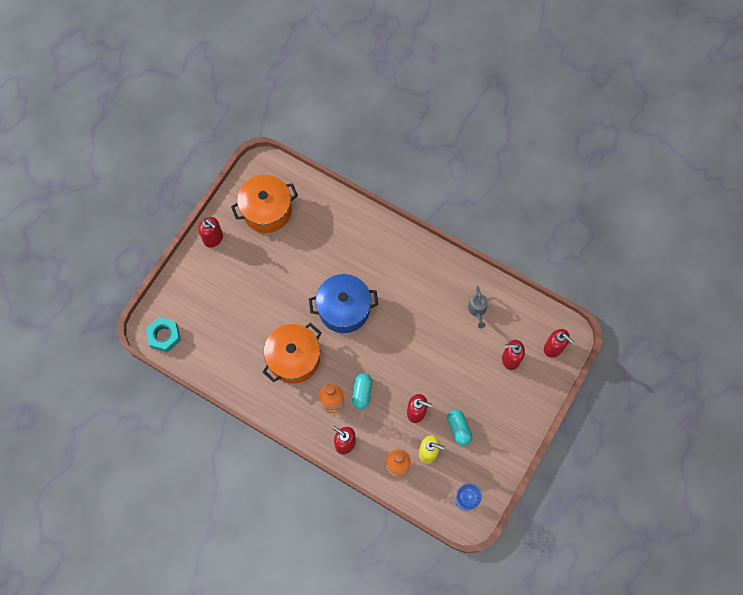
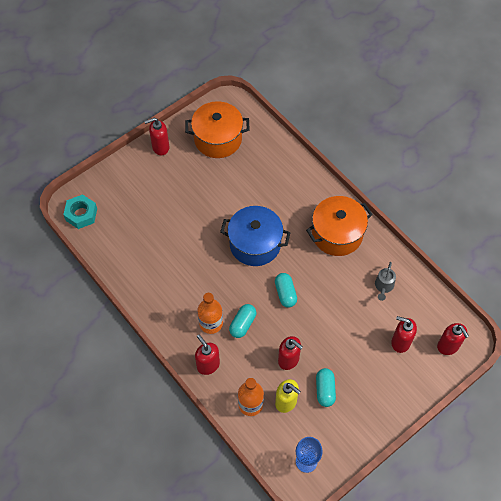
camera: 20 degrees right, 10 degrees down
red soap dispenser [198,217,223,248] -> red soap dispenser turned 105 degrees clockwise [144,118,169,156]
orange pot [263,323,322,384] -> orange pot moved to [306,196,373,256]
none -> turquoise capsule [275,273,297,307]

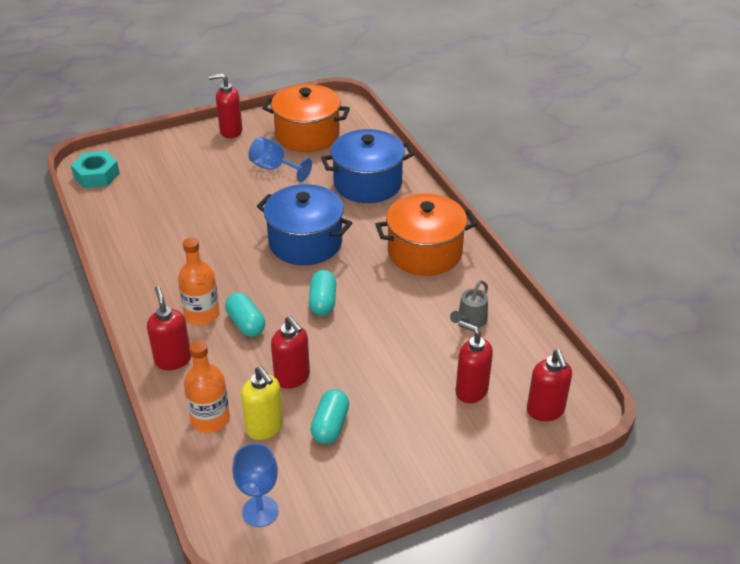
camera: 15 degrees right, 20 degrees down
turquoise capsule [229,304,256,338] -> turquoise capsule turned 75 degrees counterclockwise [225,292,265,337]
none -> blue goblet [248,137,312,182]
none -> blue pot [321,129,414,203]

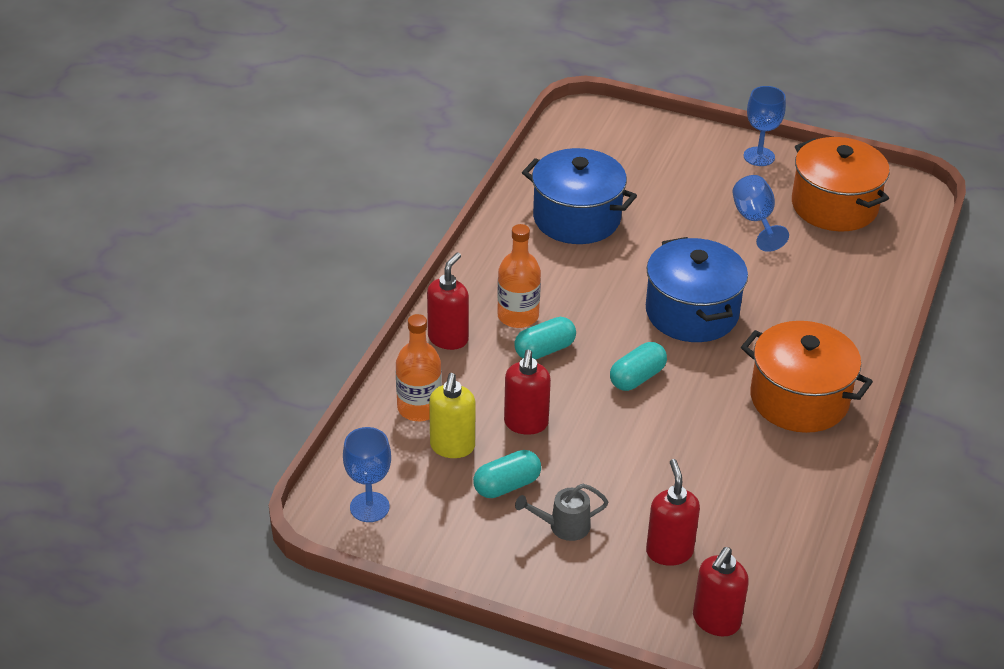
camera: 45 degrees right, 0 degrees up
turquoise nut [71,151,120,188] -> none
red soap dispenser [209,73,243,138] -> blue goblet [744,86,786,166]
turquoise capsule [225,292,265,337] -> turquoise capsule turned 45 degrees clockwise [514,317,576,360]
blue pot [321,129,414,203] -> blue pot moved to [522,148,637,244]
grey watering can [450,280,488,328] -> grey watering can moved to [515,484,608,541]

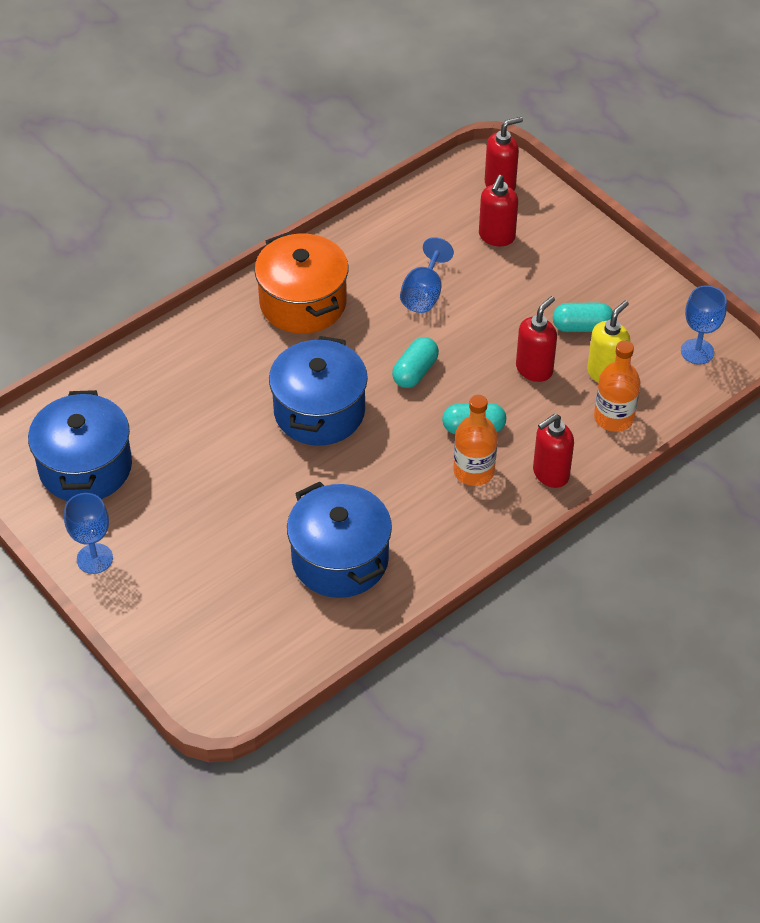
camera: 150 degrees left, 10 degrees up
grey watering can [515,484,608,541] -> none
turquoise capsule [610,342,667,391] -> turquoise capsule turned 45 degrees counterclockwise [392,337,439,388]
blue goblet [732,175,789,252] -> blue goblet moved to [400,237,454,313]
orange pot [792,137,890,232] -> blue pot [28,390,132,501]

